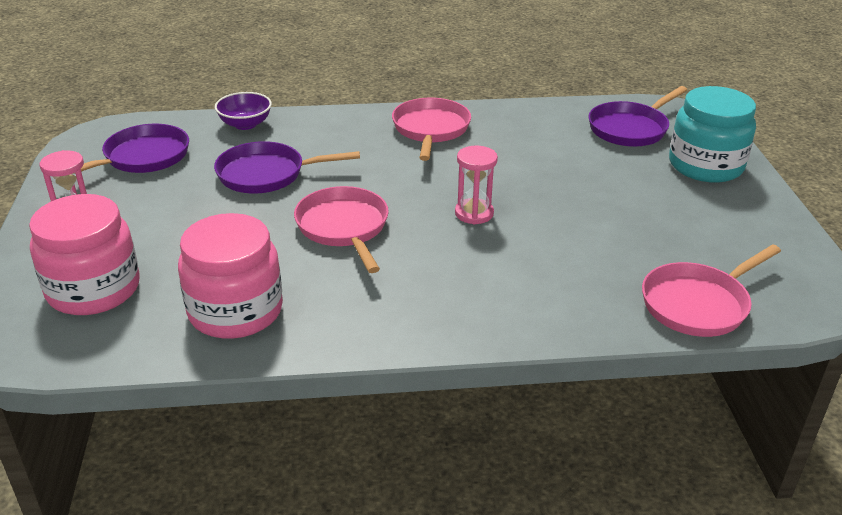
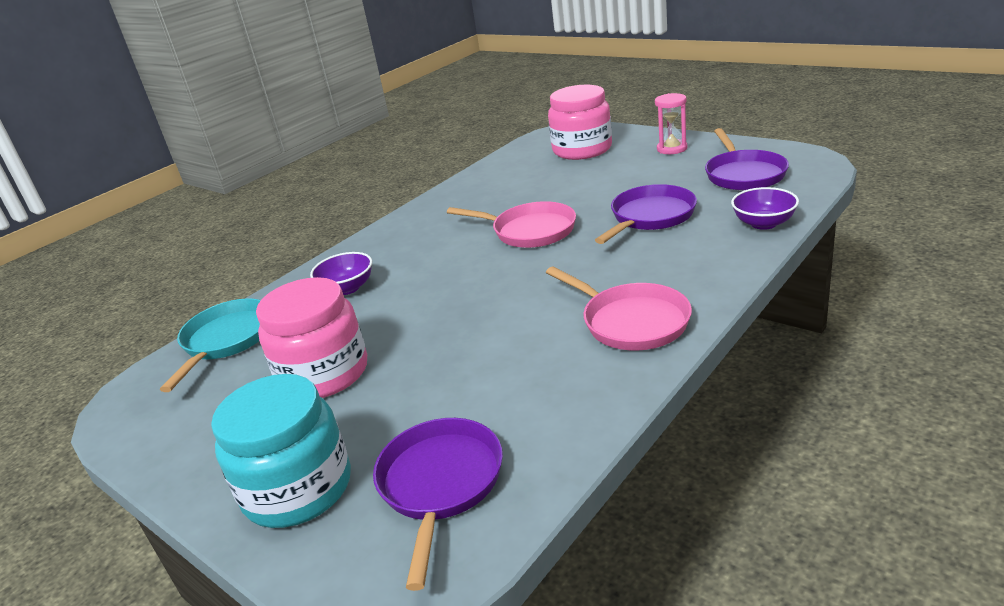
camera: 140 degrees right, 5 degrees down
pink jar [178,213,283,339] -> pink jar moved to [256,277,367,398]
pink hourglass [455,146,498,225] -> none
pink pan [642,244,781,337] -> turquoise pan [160,299,261,392]
none -> purple bowl [310,252,372,295]

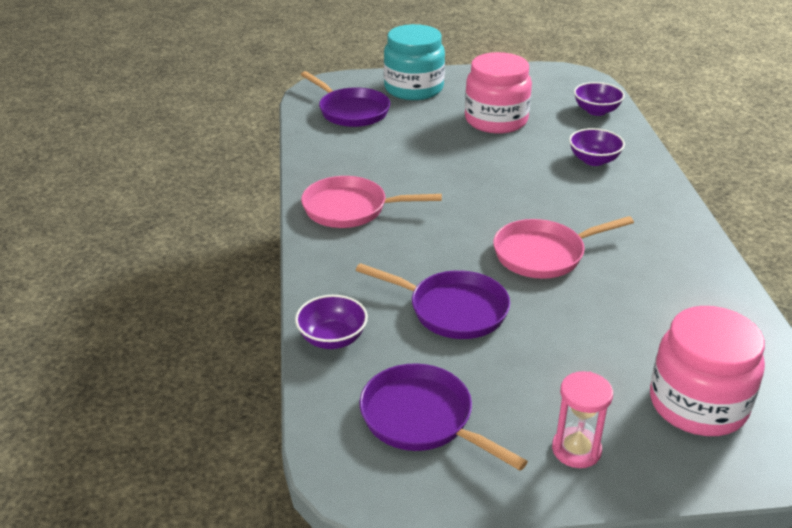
camera: 130 degrees right, 5 degrees up
turquoise pan [160,299,261,392] -> purple bowl [574,82,625,116]
purple pan [595,184,697,244] -> purple pan turned 60 degrees counterclockwise [356,263,510,339]

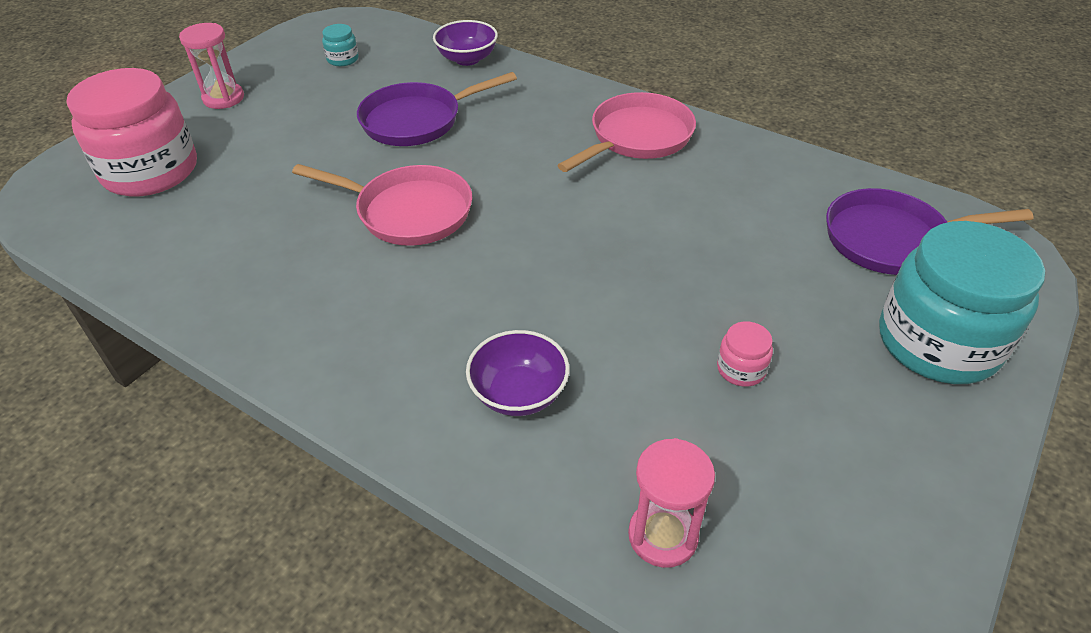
camera: 130 degrees right, 10 degrees up
purple pan [360,363,528,470] -> turquoise jar [322,24,359,66]
pink jar [465,52,532,133] -> pink jar [717,321,773,387], size x0.40
pink pan [493,216,634,279] -> pink pan turned 90 degrees clockwise [292,164,472,246]
purple bowl [574,82,625,116] -> pink hourglass [628,438,715,568]

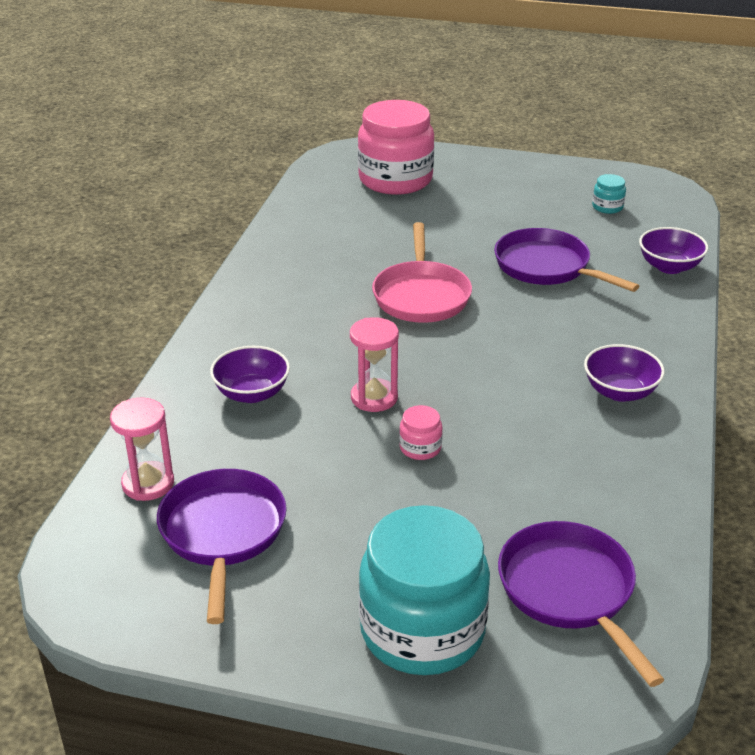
camera: 70 degrees right, 10 degrees down
pink hourglass [179,23,244,109] -> pink hourglass moved to [350,317,399,412]
pink pan [557,92,696,172] -> purple bowl [584,344,665,402]
pink jar [717,321,773,387] -> pink jar moved to [399,405,443,460]
none -> purple pan [157,469,287,624]

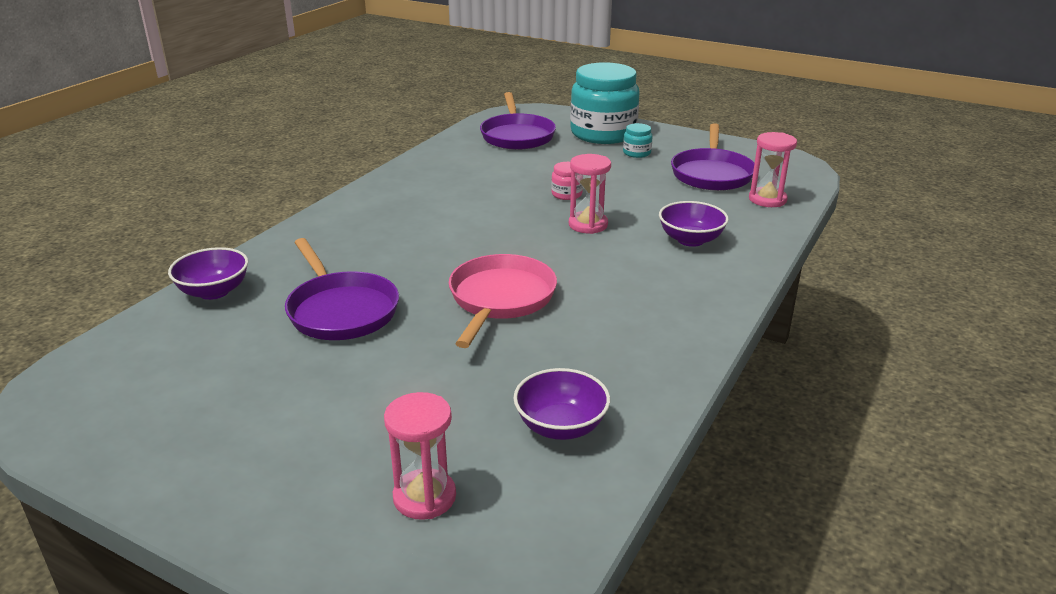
camera: 165 degrees left, 5 degrees down
pink jar [358,100,434,195] -> pink hourglass [384,392,456,520]
purple bowl [584,344,665,402] -> purple bowl moved to [513,368,610,440]
turquoise jar [592,174,626,214] -> turquoise jar moved to [623,123,653,158]

